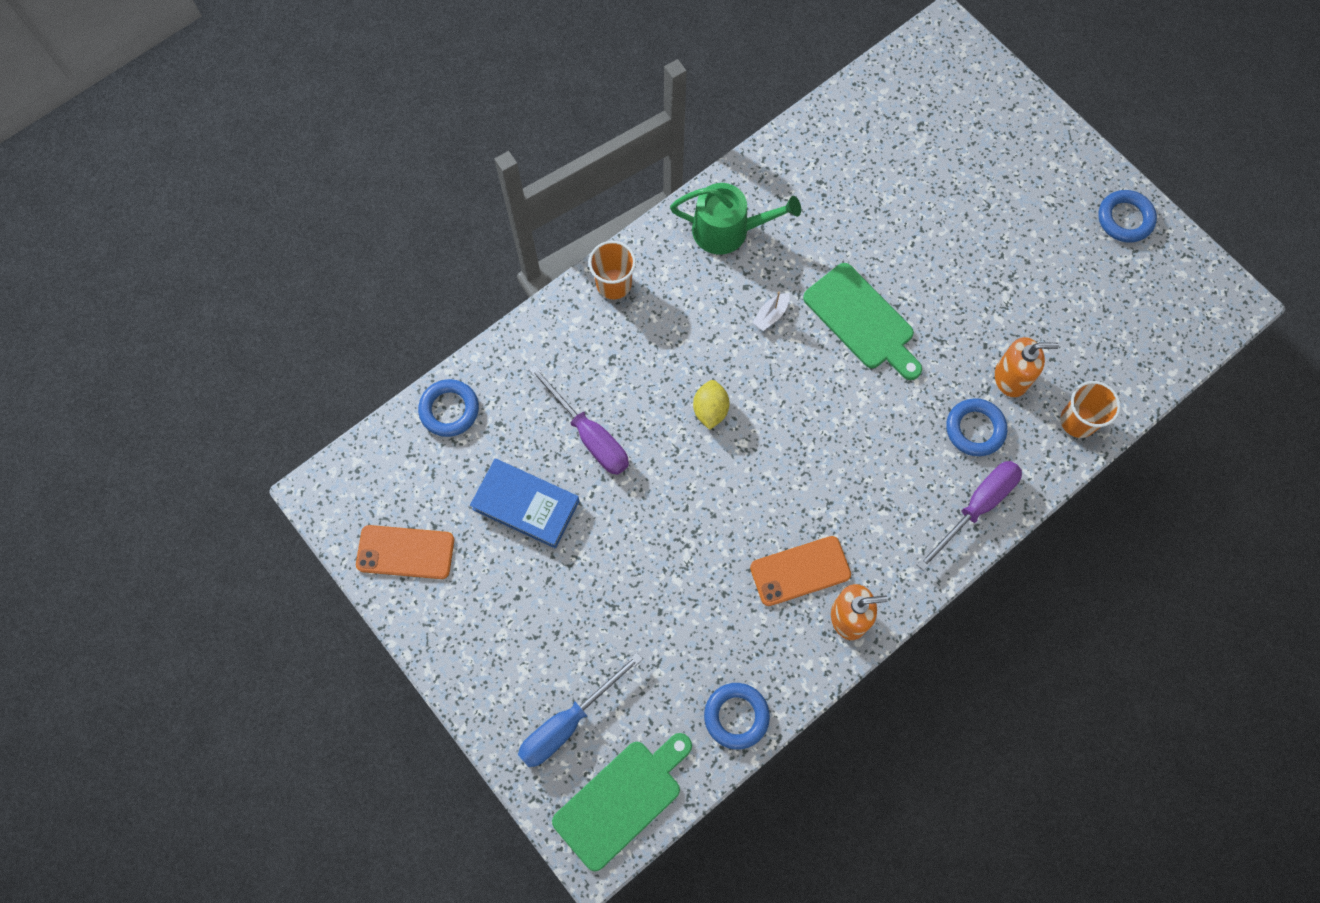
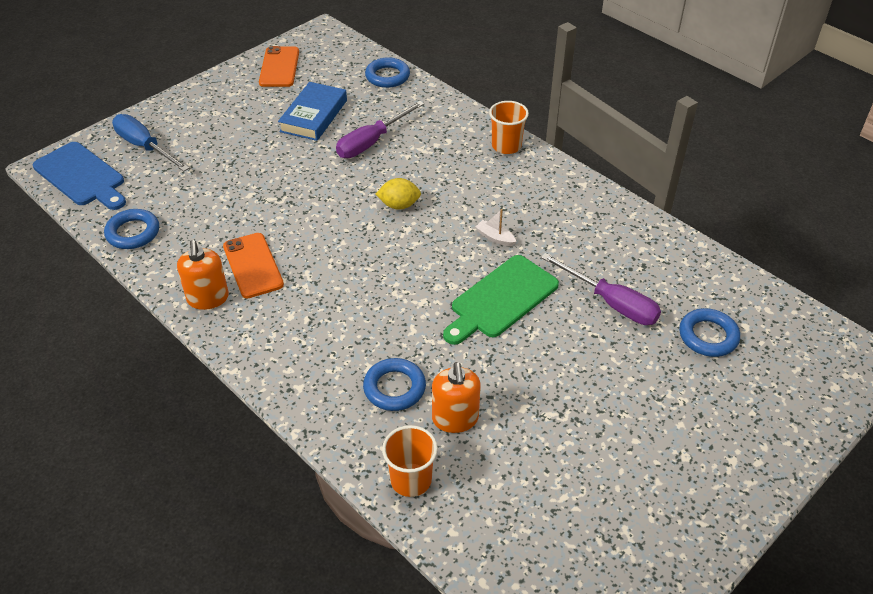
camera: 85 degrees right, 25 degrees down
green cutting board [552,733,692,871] -> blue cutting board [33,142,126,210]
green watering can [670,183,801,254] -> none
purple screwdriver [917,461,1022,571] -> purple screwdriver moved to [541,253,661,325]
blue ring [1098,190,1157,243] -> blue ring moved to [679,308,740,357]

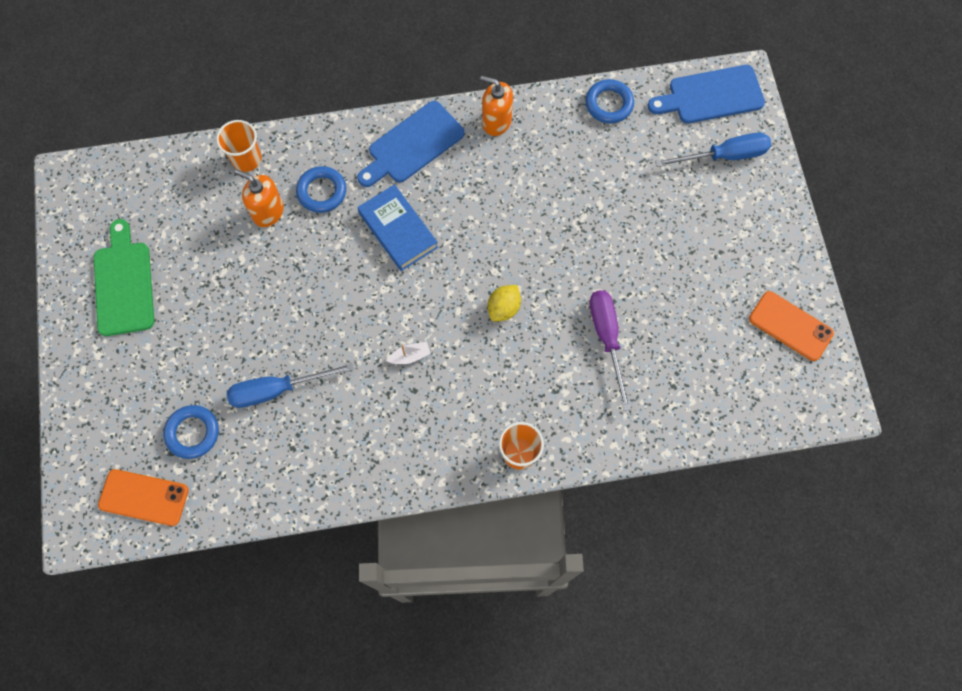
camera: 125 degrees right, 25 degrees up
orange phone [223,233,284,298] -> orange phone moved to [98,469,189,526]
blue book [278,82,347,141] -> blue book moved to [358,184,438,271]
blue ring [365,57,410,88] -> none
green cutting board [443,255,559,345] -> green cutting board moved to [94,219,154,336]
purple screwdriver [541,253,661,325] -> blue screwdriver [227,363,354,408]
none -> blue cutting board [357,101,465,187]

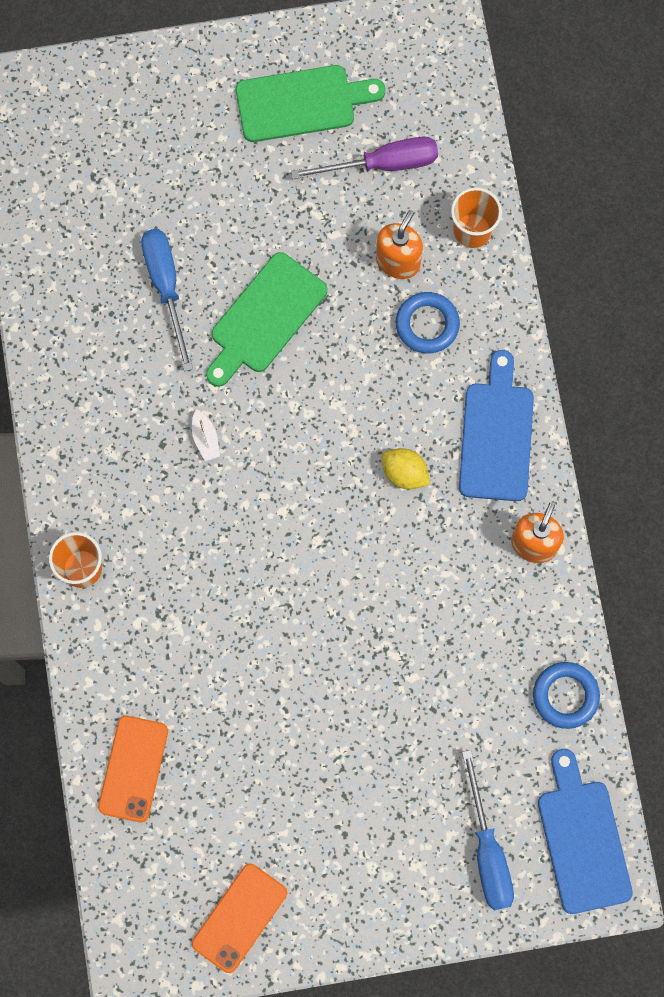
camera: 90 degrees right, 5 degrees up
orange phone [98,469,189,526] -> orange phone moved to [98,716,168,822]
blue ring [163,405,219,459] -> none
blue cutting board [357,101,465,187] -> blue cutting board turned 45 degrees clockwise [459,350,534,501]
blue book [358,184,438,271] -> none
yellow lemon [488,285,521,322] -> yellow lemon moved to [382,448,430,489]
purple screwdriver [590,290,631,411] -> purple screwdriver moved to [291,137,438,179]
none -> green cutting board [206,252,327,387]

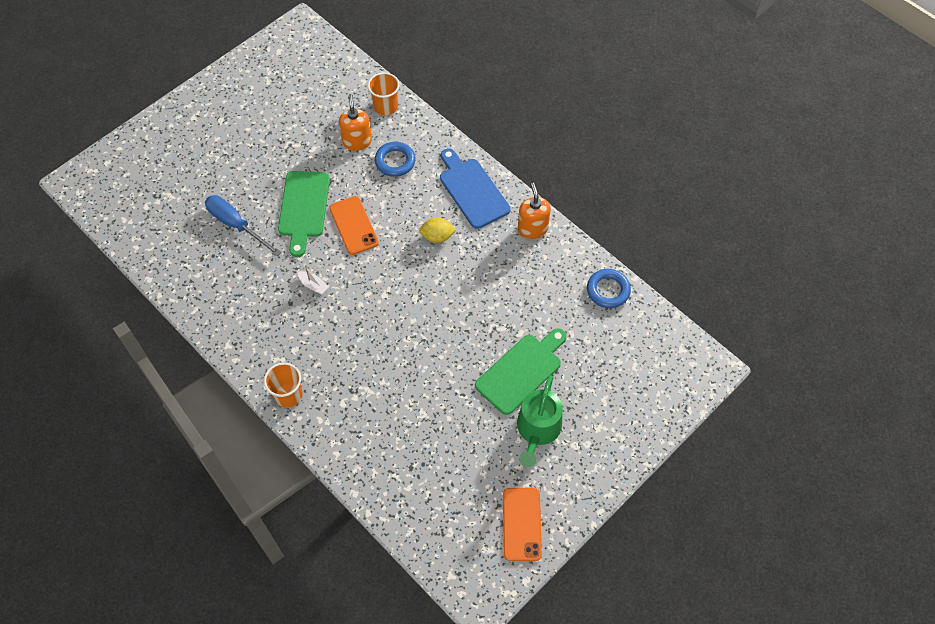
camera: 35 degrees left, 15 degrees down
orange phone [98,716,168,822] -> orange phone moved to [329,196,379,255]
green cutting board [236,65,385,142] -> green cutting board moved to [475,328,567,415]
purple screwdriver [291,137,438,179] -> none
blue screwdriver [462,750,514,910] -> none
blue cutting board [538,749,633,914] -> none
none -> green watering can [517,375,563,467]

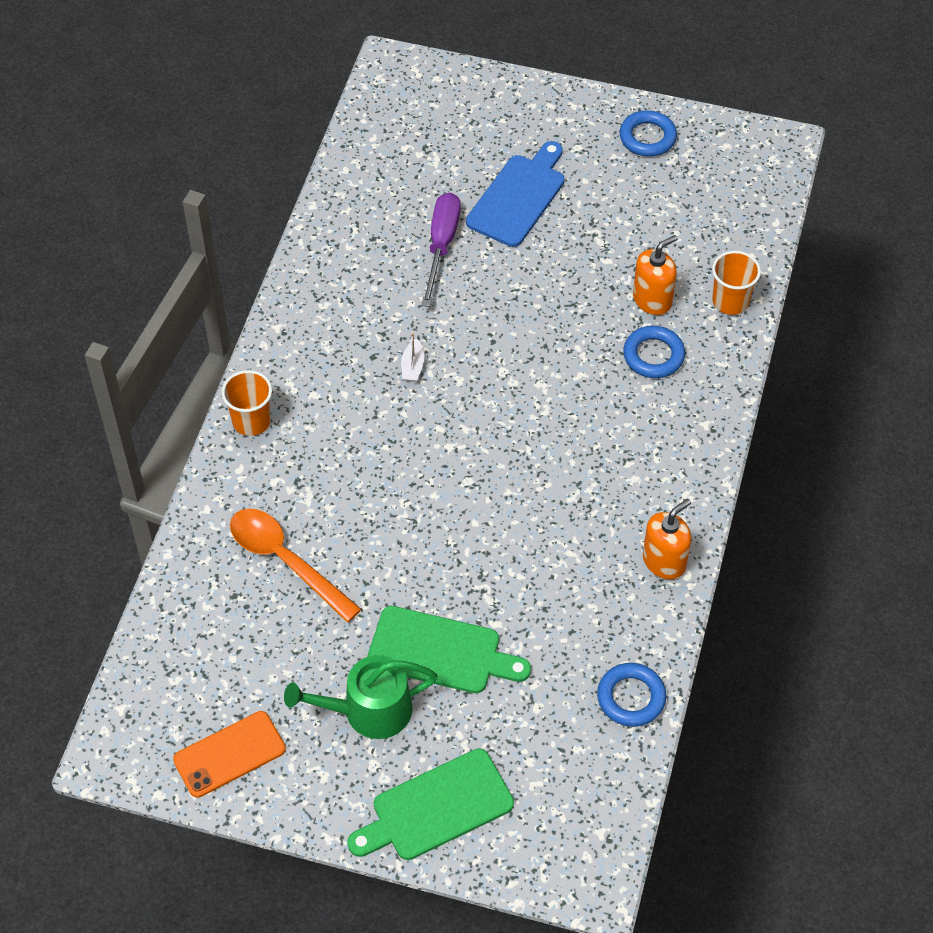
camera: 60 degrees right, 5 degrees down
blue screwdriver [205,195,281,256] -> purple screwdriver [421,192,461,307]
green cutting board [278,171,330,257] -> green cutting board moved to [347,749,514,860]
orange phone [329,196,379,255] -> none
yellow lemon [419,217,456,243] -> none
blue cutting board [440,148,511,229] -> blue cutting board moved to [466,141,565,247]
none -> orange spoon [230,509,361,622]
none -> blue ring [620,110,677,157]

